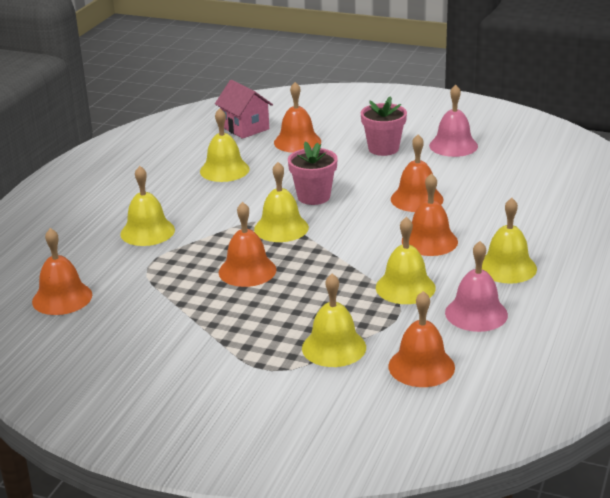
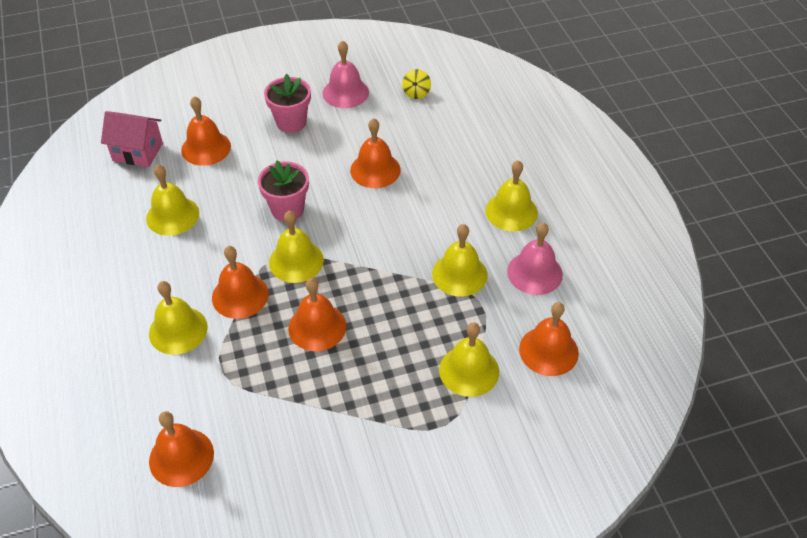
camera: 40 degrees left, 20 degrees up
orange bell [402,173,458,256] -> orange bell moved to [212,246,269,319]
none -> yellow spinning top [402,69,431,99]

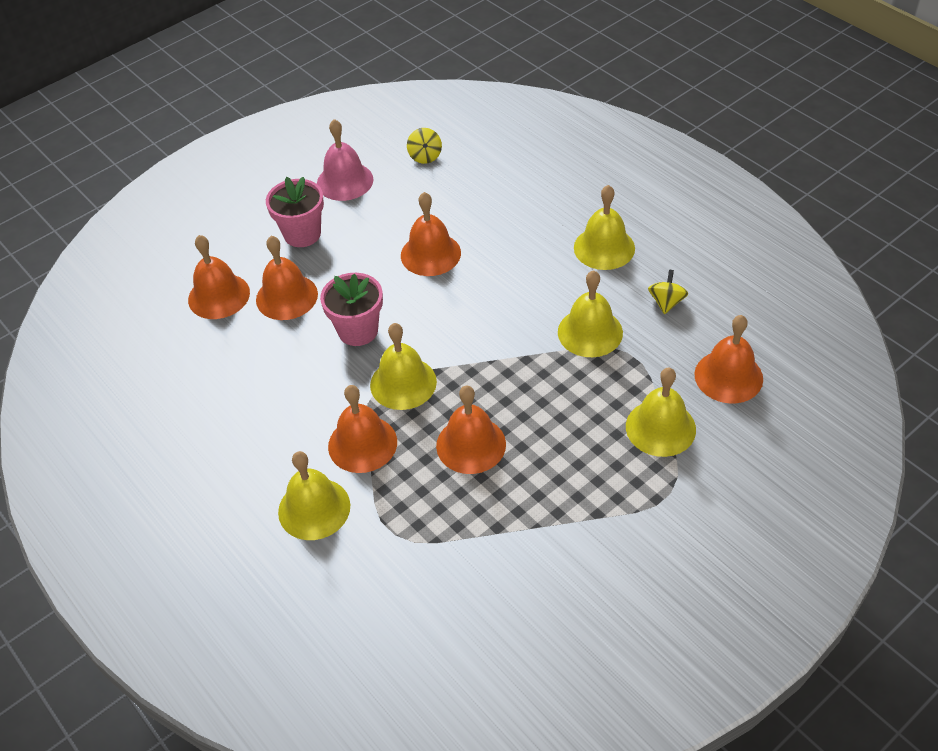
camera: 20 degrees left, 0 degrees up
pink house [101,111,163,167] -> none
yellow bell [146,165,199,236] -> none
orange bell [149,411,214,487] -> orange bell moved to [256,236,318,320]
pink bell [507,222,563,295] -> yellow spinning top [648,270,688,314]

